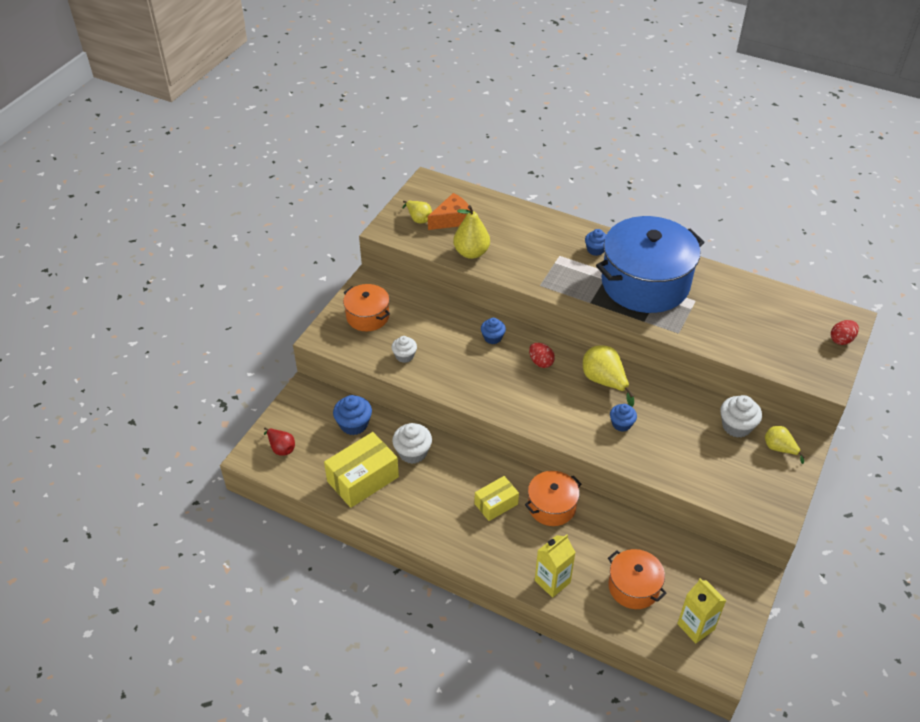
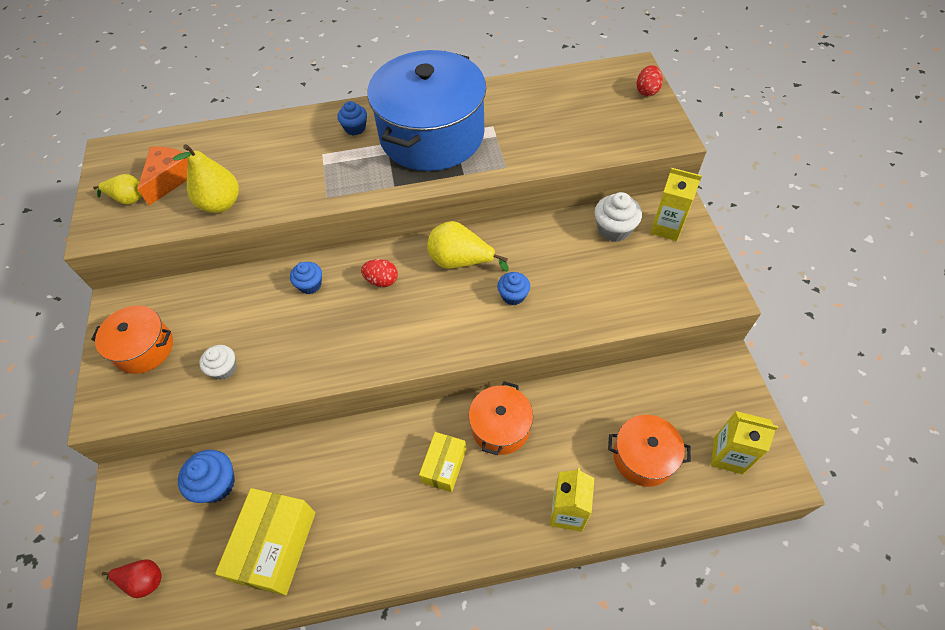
camera: 35 degrees left, 10 degrees up
white cupcake [392,423,432,464] -> none
yellow pear [765,426,805,464] -> yellow carton [650,168,702,241]

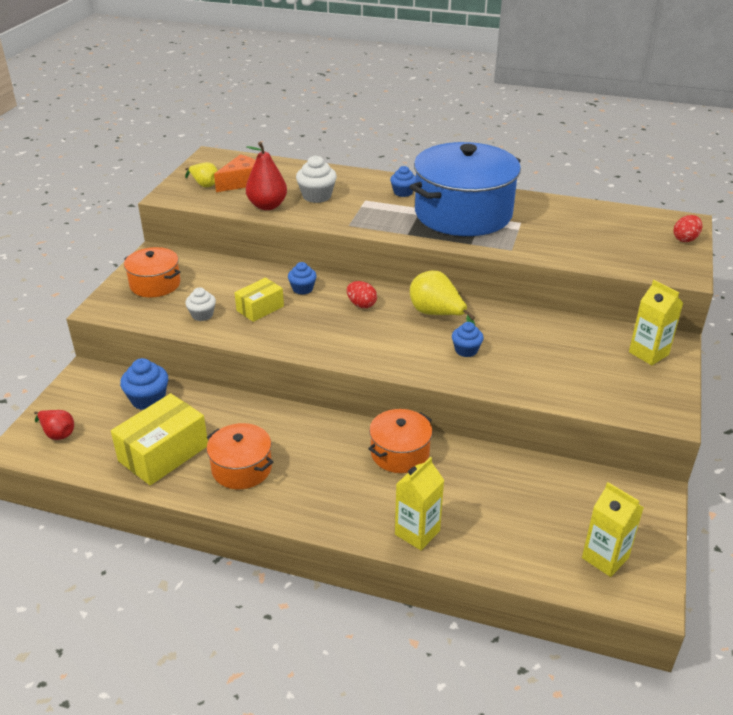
camera: 25 degrees right, 20 degrees down
yellow pear [173,144,239,213] -> red pear [246,142,287,210]
yellow box [419,432,466,492] -> yellow box moved to [235,278,284,322]
white cupcake [595,192,642,242] -> white cupcake moved to [296,155,337,203]
orange pot [608,415,691,487] -> orange pot moved to [207,423,273,489]

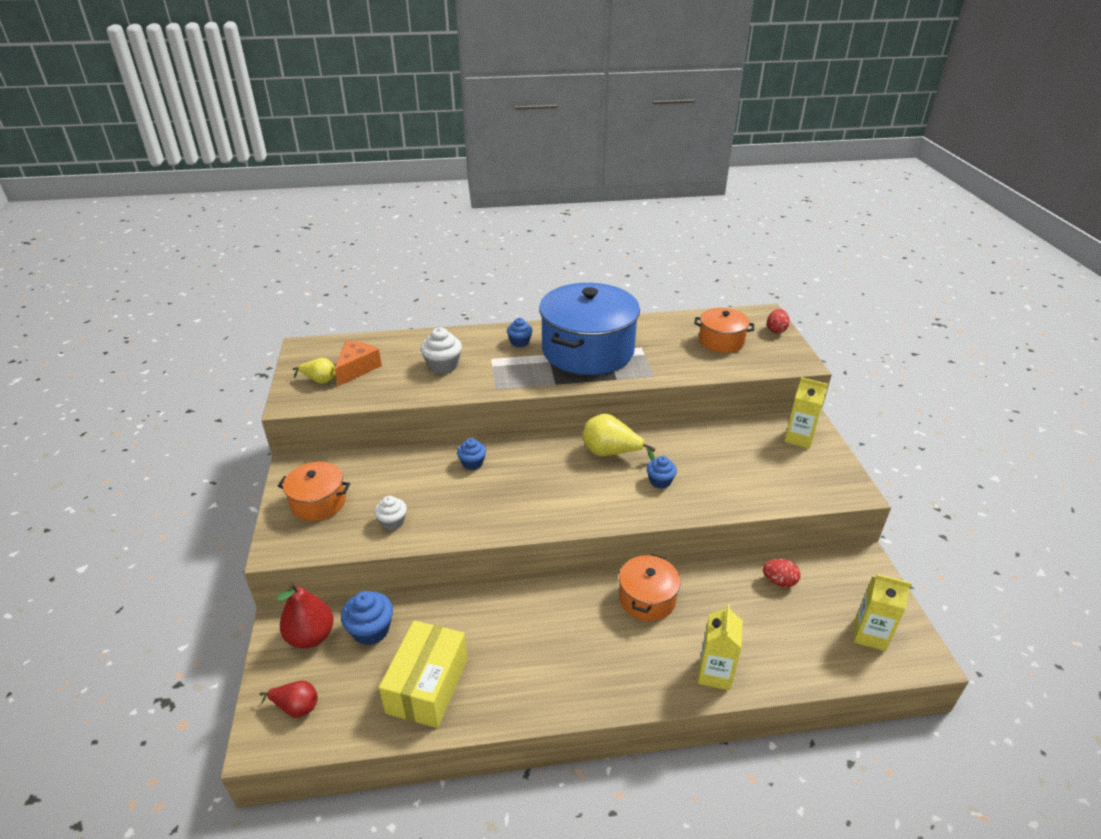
camera: 25 degrees left, 0 degrees up
orange pot [207,423,273,489] -> orange pot moved to [694,308,754,353]
yellow box [235,278,284,322] -> none
red pear [246,142,287,210] -> red pear moved to [276,583,334,649]
red egg [346,281,377,308] -> red egg moved to [763,559,801,587]

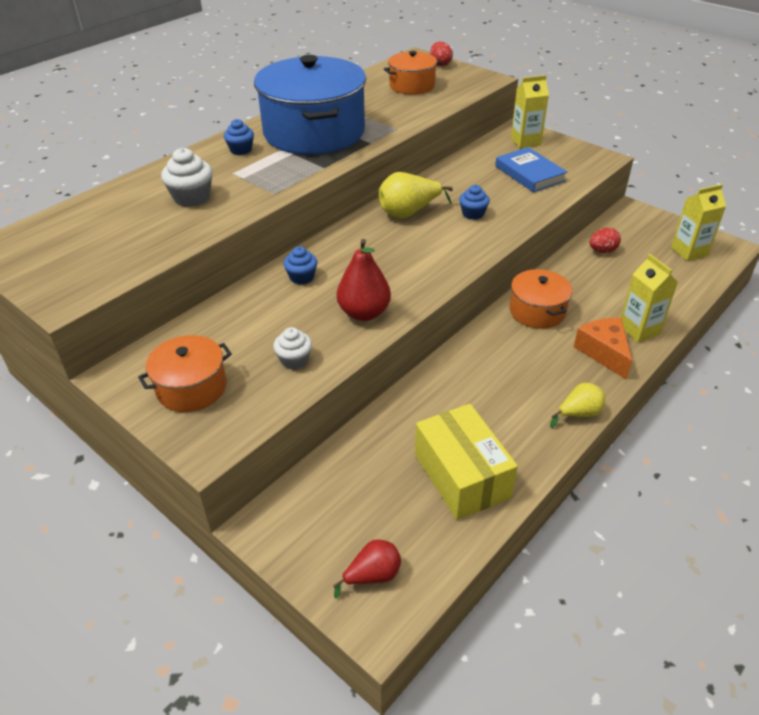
camera: 40 degrees left, 5 degrees up
red pear [276,583,334,649] -> red pear moved to [337,239,391,321]
yellow pear [293,358,335,384] -> yellow pear moved to [550,383,605,428]
orange cheese [335,341,382,386] -> orange cheese moved to [574,318,632,380]
blue cupcake [341,591,393,645] -> none
none -> blue book [495,147,567,192]

